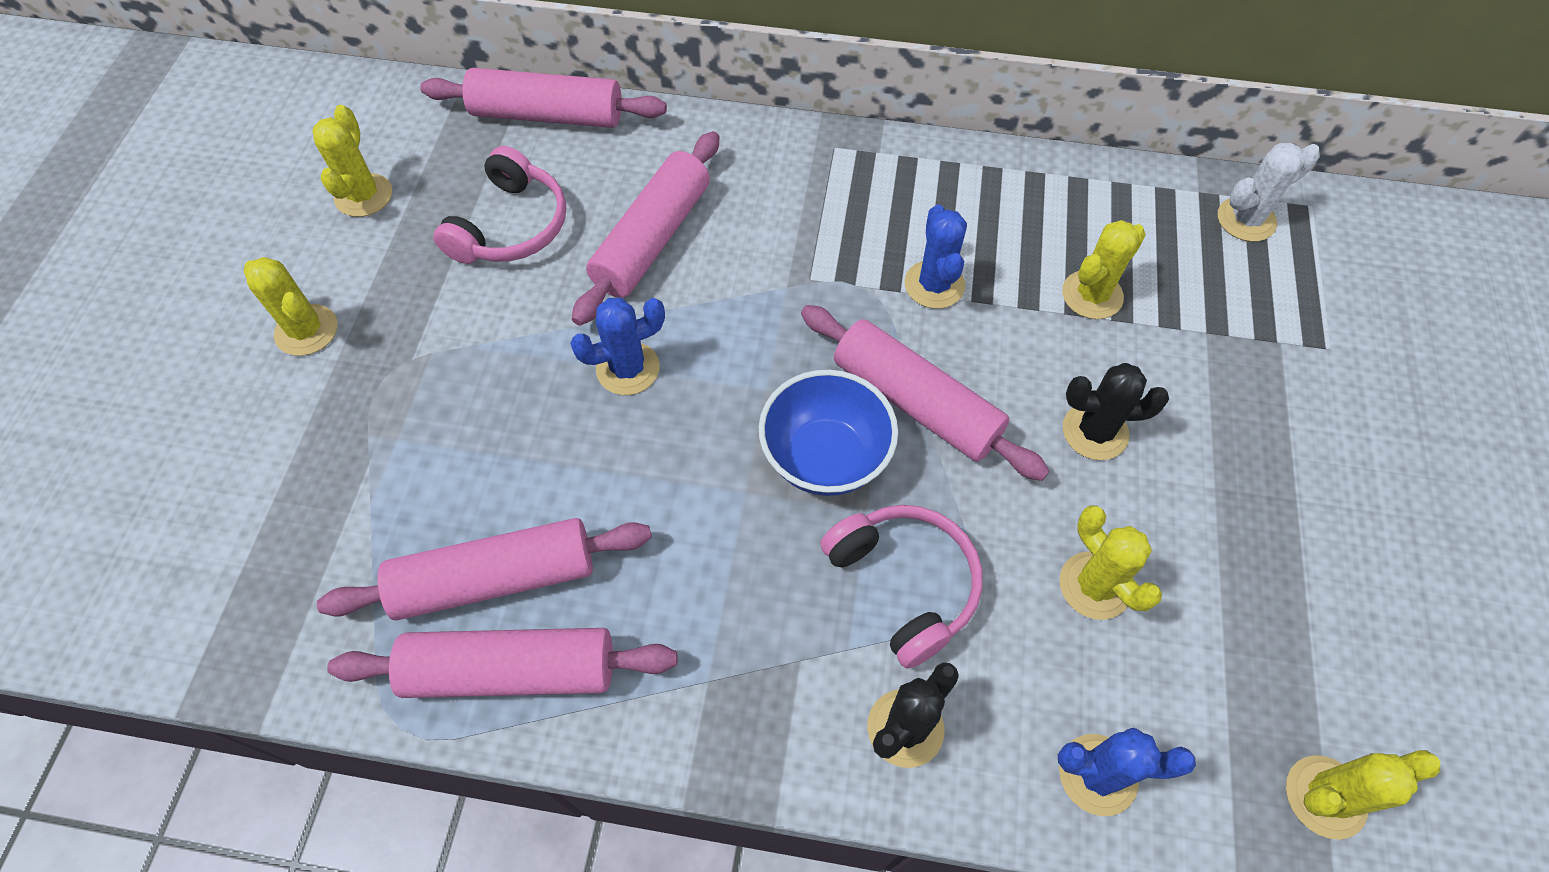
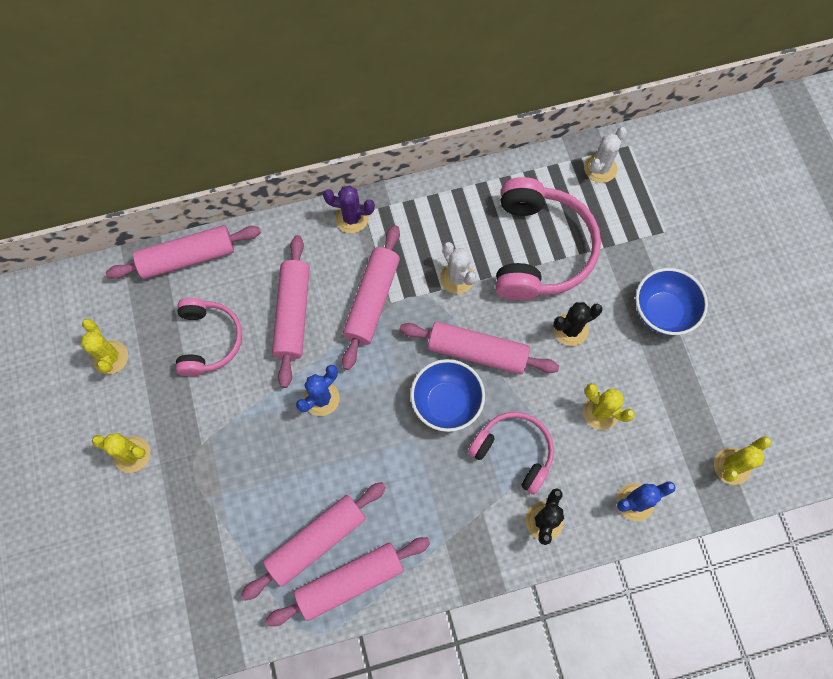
camera: 25 degrees left, 10 degrees up
blue cactus [905,205,967,309] -> white cactus [440,242,477,294]
yellow cactus [1062,220,1146,319] -> pink headphones [495,177,601,300]
none -> purple cactus [323,185,375,233]
none -> pink rolling pin [342,225,400,370]
none -> blue bowl [636,268,708,335]

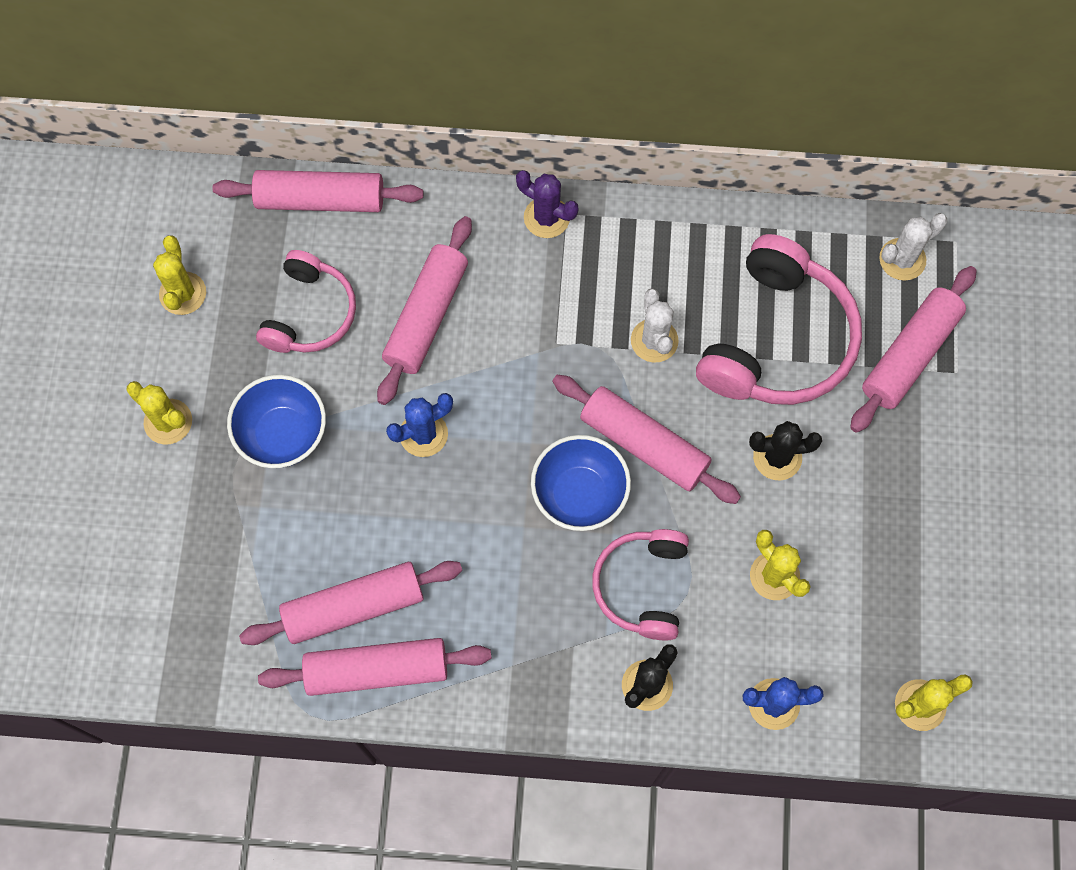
camera: 20 degrees right, 0 degrees up
pink rolling pin [342,225,400,370] -> pink rolling pin moved to [850,266,977,433]
pink headphones [468,412,554,495] -> pink headphones turned 135 degrees counterclockwise [592,529,689,640]
blue bowl [636,268,708,335] -> blue bowl moved to [227,375,326,468]

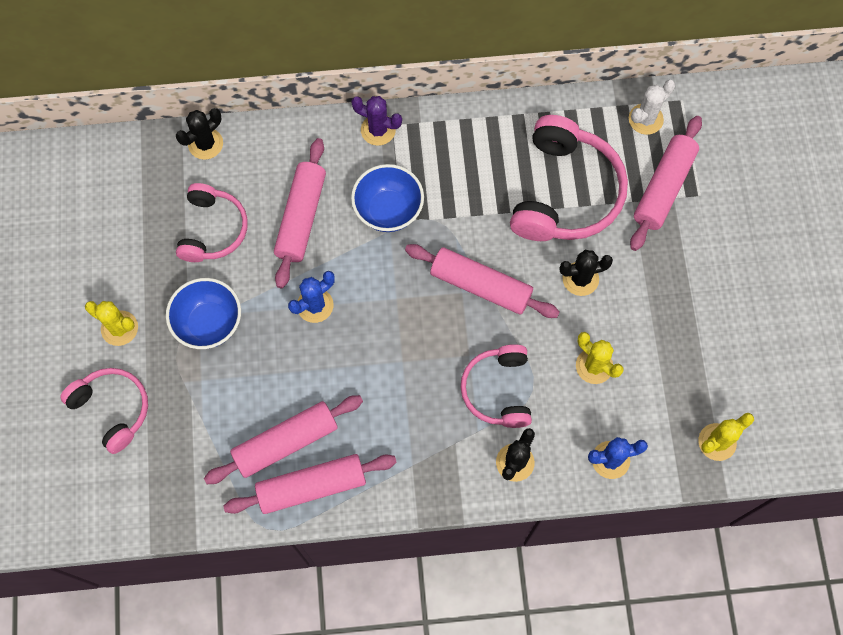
camera: 10 degrees left, 0 degrees up
yellow cactus [153,235,206,315] -> none
pink rolling pin [212,170,423,212] -> black cactus [176,108,223,160]
blue bowl [531,435,631,531] -> blue bowl moved to [351,164,424,232]
white cactus [631,288,679,363] -> none
none -> pink headphones [60,368,148,454]

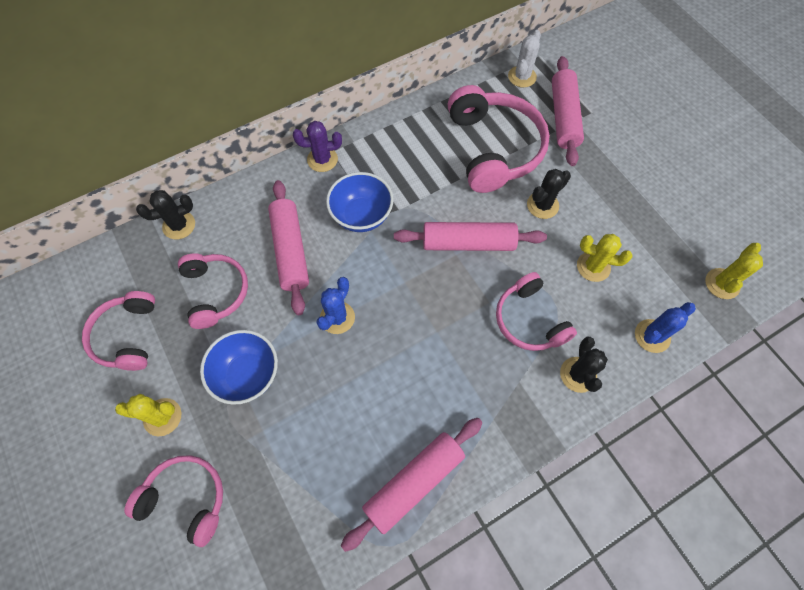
camera: 25 degrees left, 5 degrees down
black cactus [176,108,223,160] -> black cactus turned 45 degrees clockwise [136,190,195,239]
pink rolling pin [204,395,363,484] -> none
none -> pink headphones [82,291,155,371]

